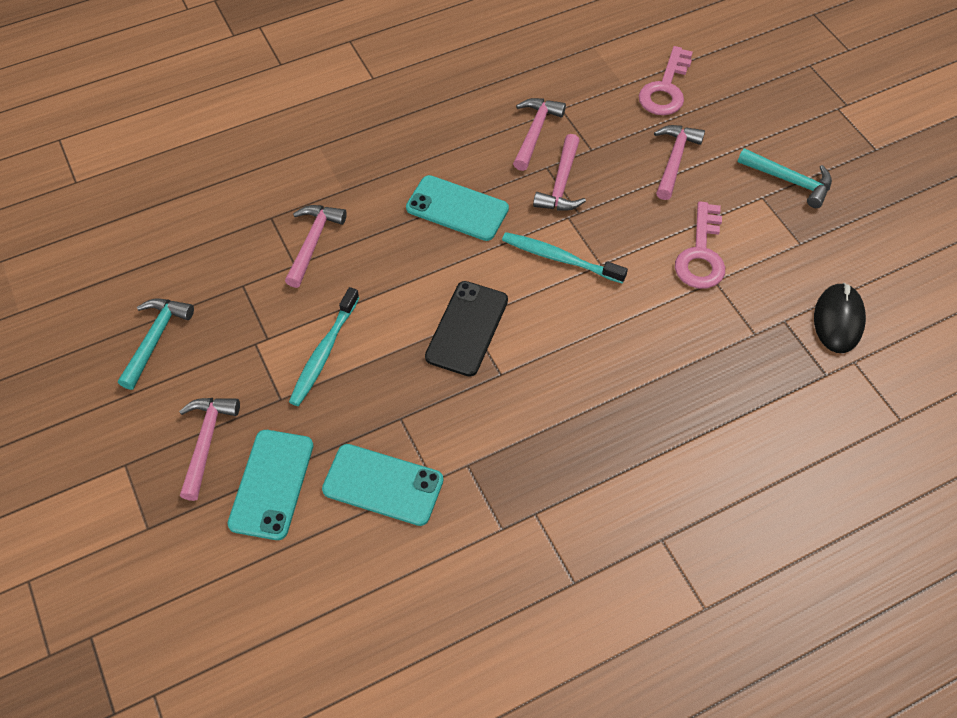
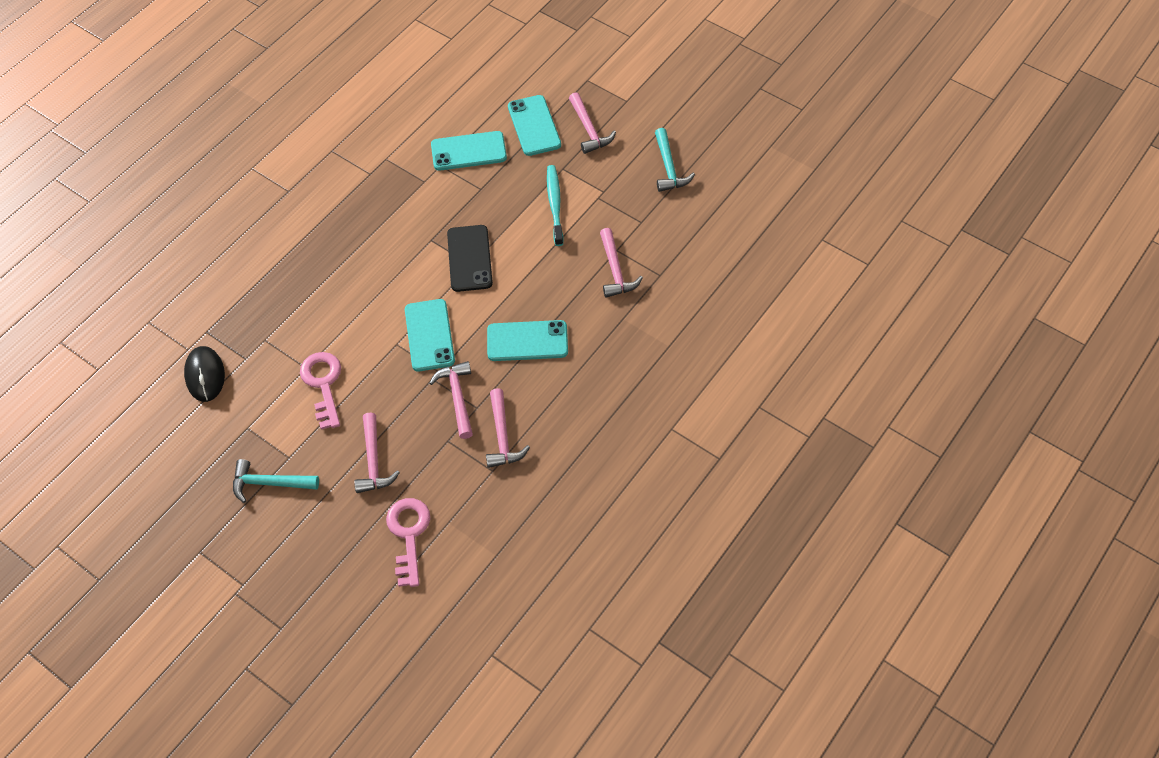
camera: 155 degrees right, 0 degrees up
turquoise toothbrush [502,232,628,284] -> turquoise phone [405,299,455,371]

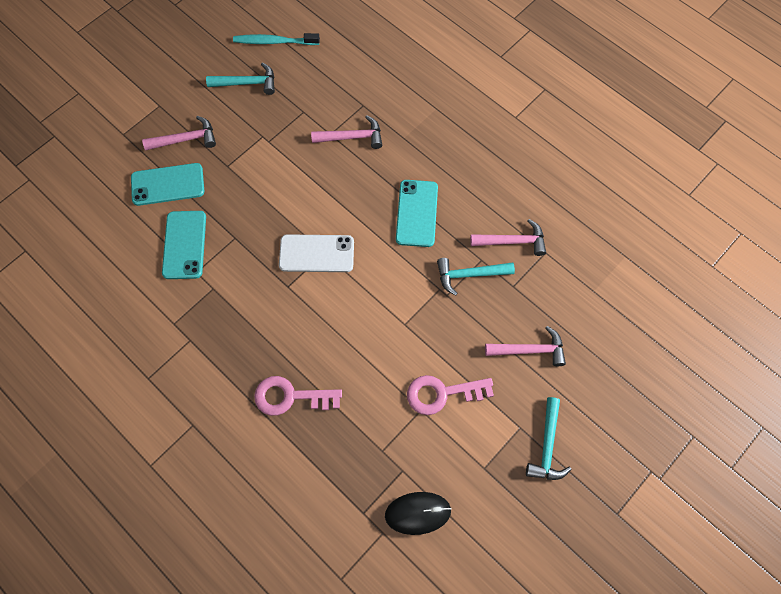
camera: 85 degrees left, 10 degrees up
pink key [386,498,430,587] -> pink key moved to [254,376,342,416]
turquoise phone [405,299,455,371] -> none
pink hammer [429,361,473,439] -> turquoise hammer [437,258,515,296]
black phone [447,225,493,292] -> white phone [279,234,354,272]
turquoise toothbrush [547,165,563,246] -> turquoise toothbrush moved to [233,33,320,45]

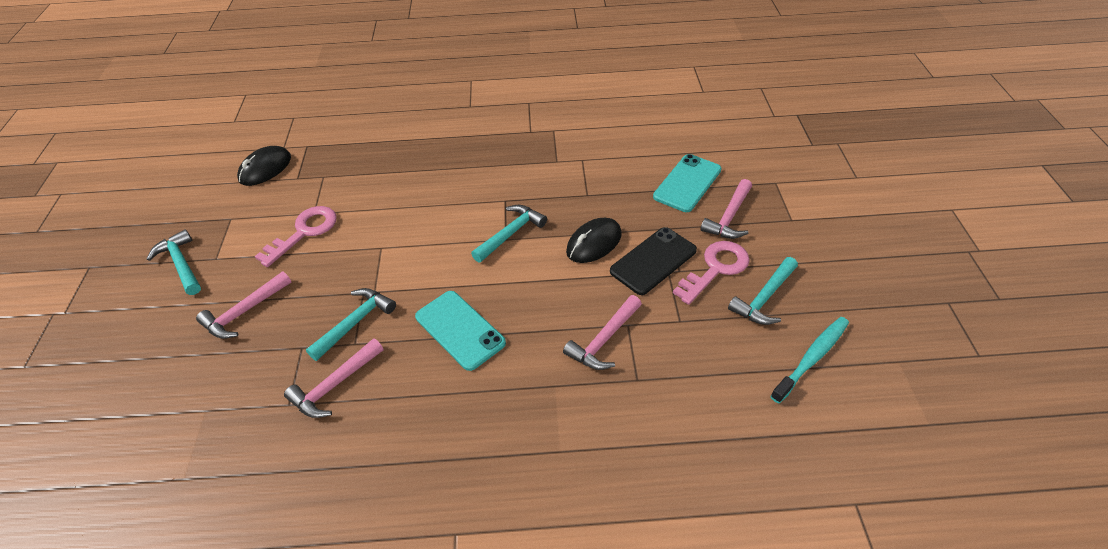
camera: 135 degrees right, 20 degrees down
turquoise phone [162,211,206,279] -> none
pink key [254,376,342,416] -> pink key moved to [673,241,750,305]
white phone [279,234,354,272] -> turquoise hammer [471,205,547,263]
none -> black mouse [566,218,622,263]
none -> black phone [610,227,697,295]

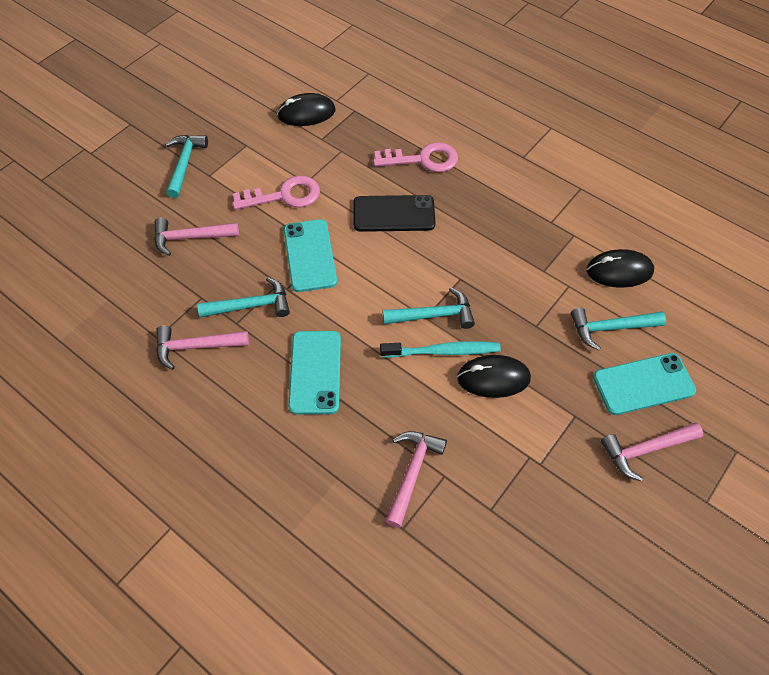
camera: 40 degrees right, 10 degrees up
pink hammer [563,295,642,370] -> pink hammer turned 120 degrees clockwise [385,431,447,528]
black phone [610,227,697,295] -> black phone moved to [354,195,435,232]
pink key [673,241,750,305] -> pink key moved to [373,142,458,172]
turquoise hammer [728,257,798,325] -> turquoise hammer moved to [571,308,666,350]
turquoise toothbrush [770,317,849,403] -> turquoise toothbrush moved to [380,341,501,358]
none -> turquoise phone [284,219,337,292]
none -> black mouse [586,249,654,288]

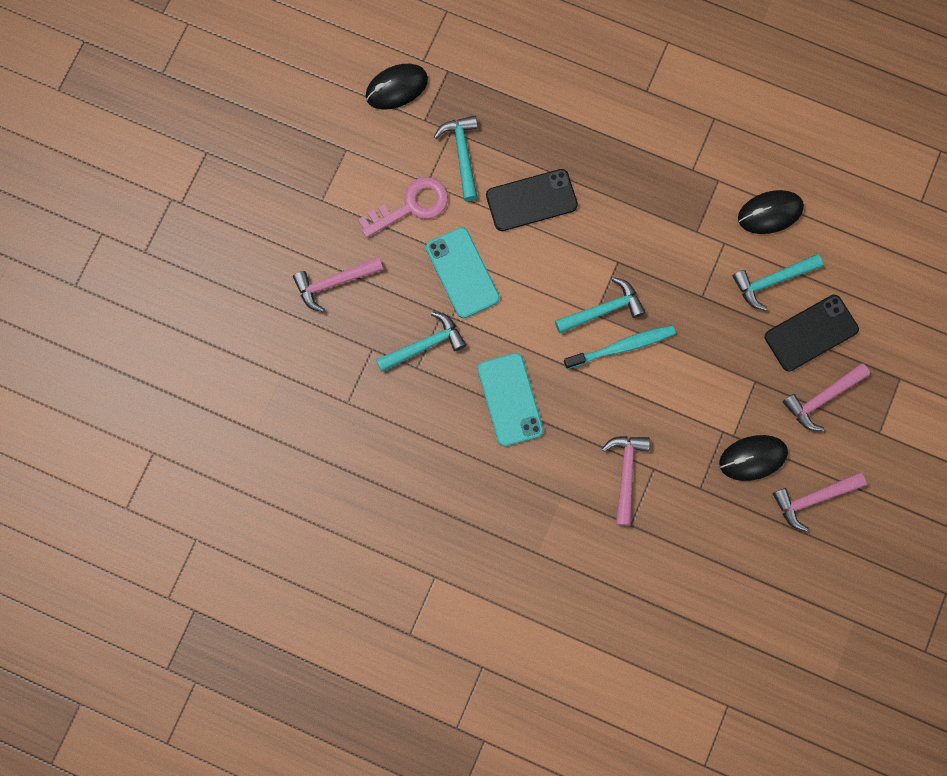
camera: 15 degrees left, 20 degrees up
pink hammer [156,325,249,370] -> pink hammer moved to [773,472,867,531]
turquoise hammer [165,135,208,198] -> turquoise hammer moved to [434,116,478,201]
pink key [373,142,458,172] -> none
black mouse [457,355,531,398] -> black mouse moved to [719,435,788,481]
turquoise phone [593,353,696,415] -> black phone [765,295,859,371]

